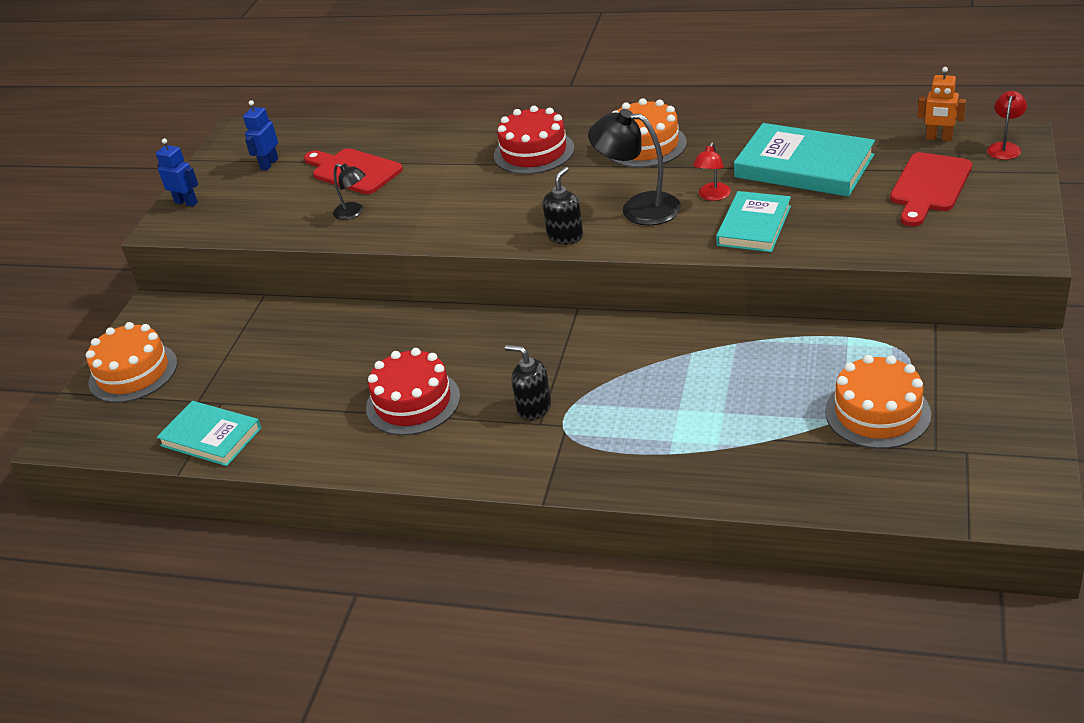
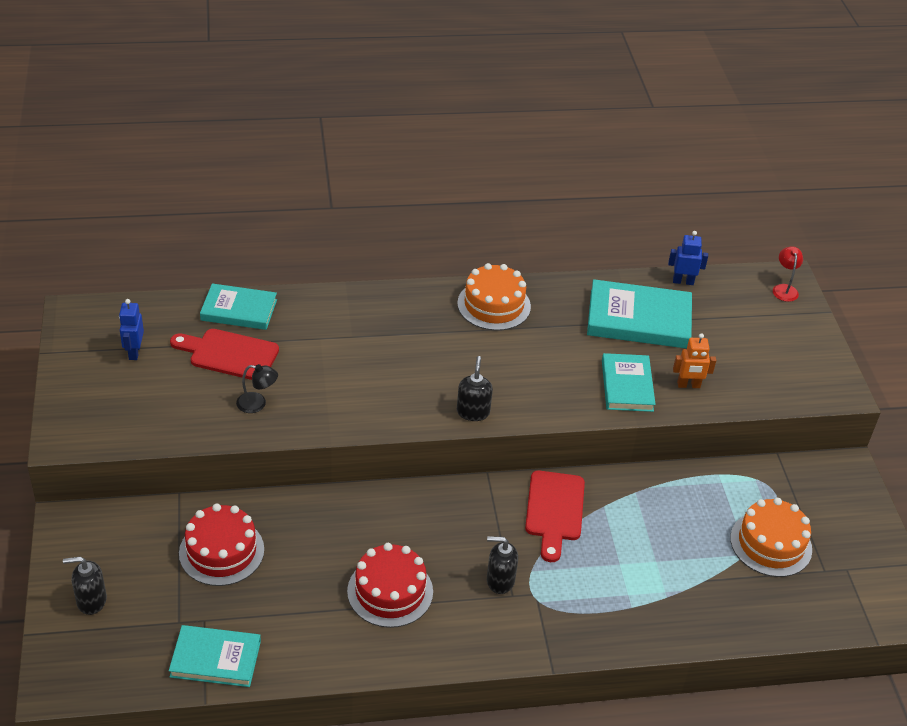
camera: 30 degrees left, 5 degrees up
orange cake [86,322,178,403] -> black soap dispenser [63,556,107,615]
blue robot [156,138,198,207] -> blue robot moved to [668,231,708,285]
red cake [494,106,574,174] -> red cake moved to [179,504,264,586]
black lamp [588,109,681,225] -> none
red lamp [693,142,731,201] -> none
red cutting board [890,152,972,226] -> red cutting board moved to [525,470,585,562]
orange robot [918,67,966,141] -> orange robot moved to [673,333,716,388]
none -> turquoise book [200,283,277,330]

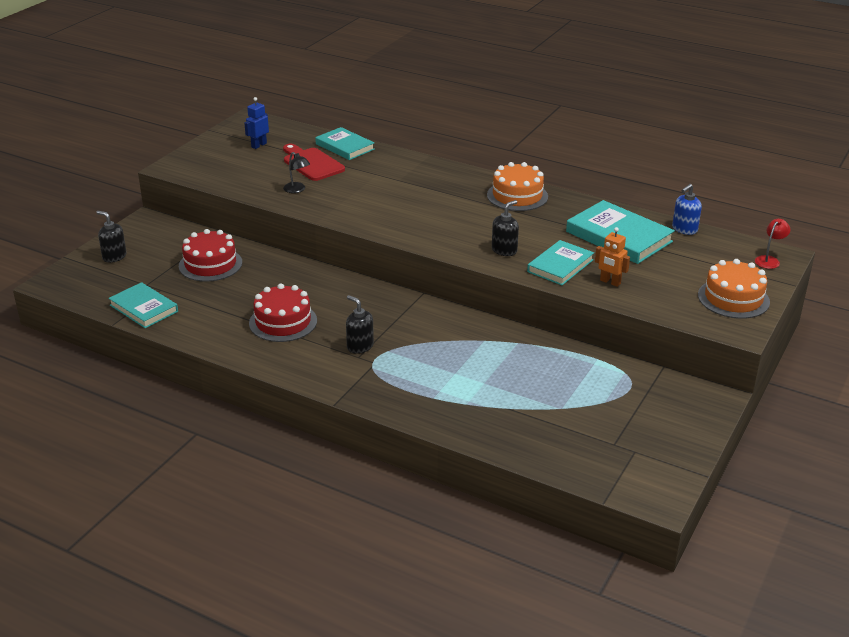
camera: 40 degrees right, 10 degrees down
black soap dispenser [457,356,493,421] -> black soap dispenser moved to [492,200,519,256]
red cutting board [525,470,585,562] -> none
blue robot [668,231,708,285] -> blue soap dispenser [672,184,702,235]
orange cake [730,498,812,577] -> orange cake moved to [698,259,770,319]

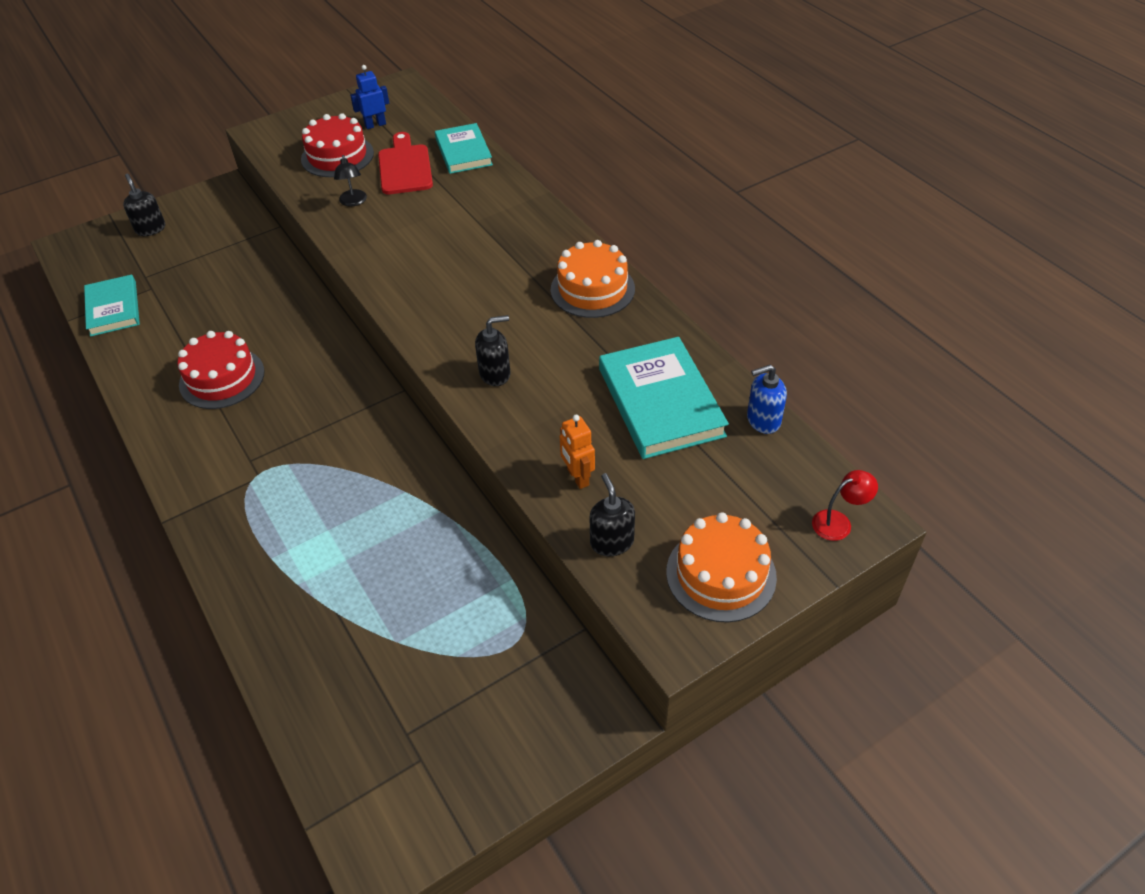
camera: 30 degrees right, 15 degrees up
red cake [179,229,242,282] -> red cake moved to [301,113,374,177]
black soap dispenser [346,295,374,354] -> black soap dispenser moved to [590,473,635,556]
turquoise book [527,240,594,285] -> none

